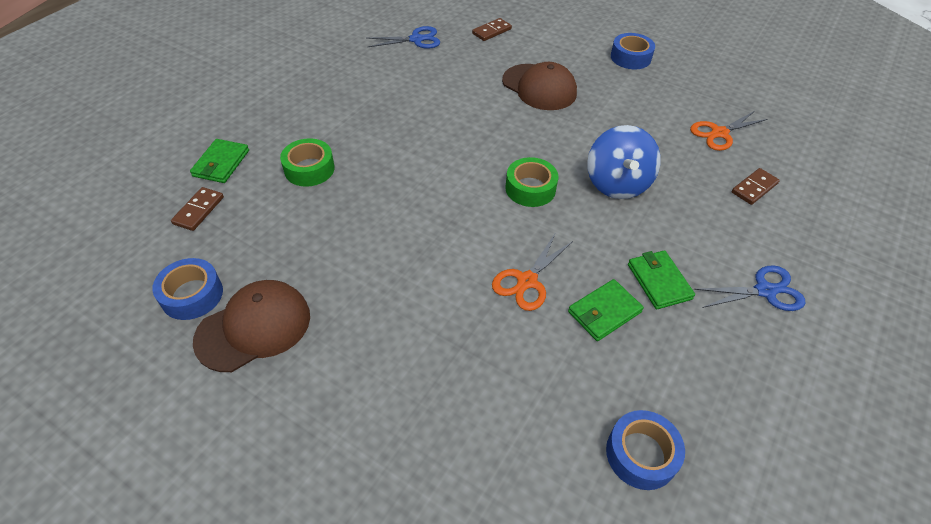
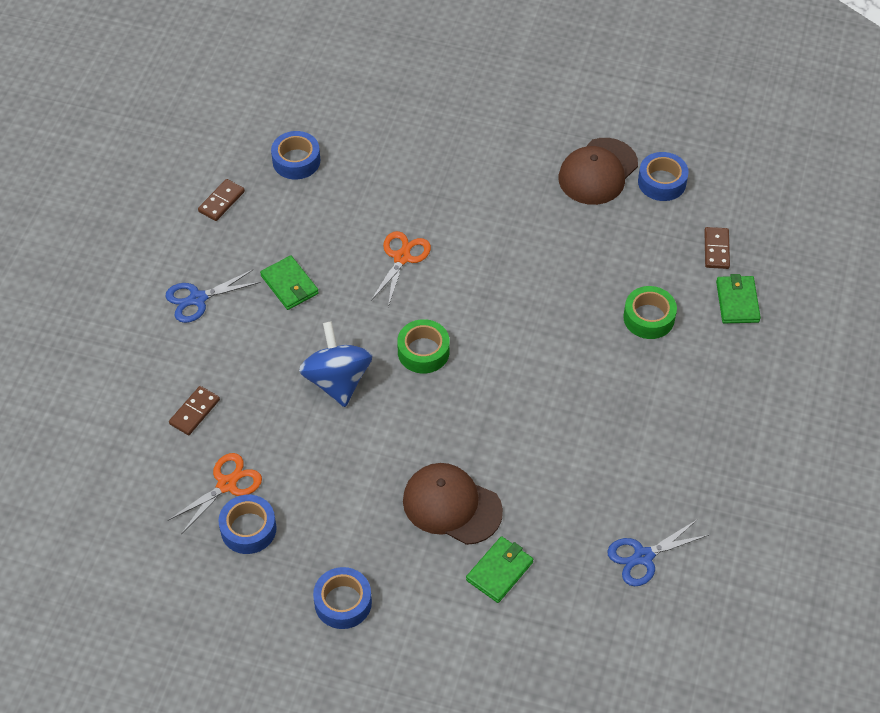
camera: 165 degrees right, 5 degrees up
brown domino [472,18,512,41] -> brown domino moved to [198,179,245,221]
green wallet [568,279,644,341] -> green wallet moved to [466,536,533,603]
none -> blue tape [218,495,277,554]

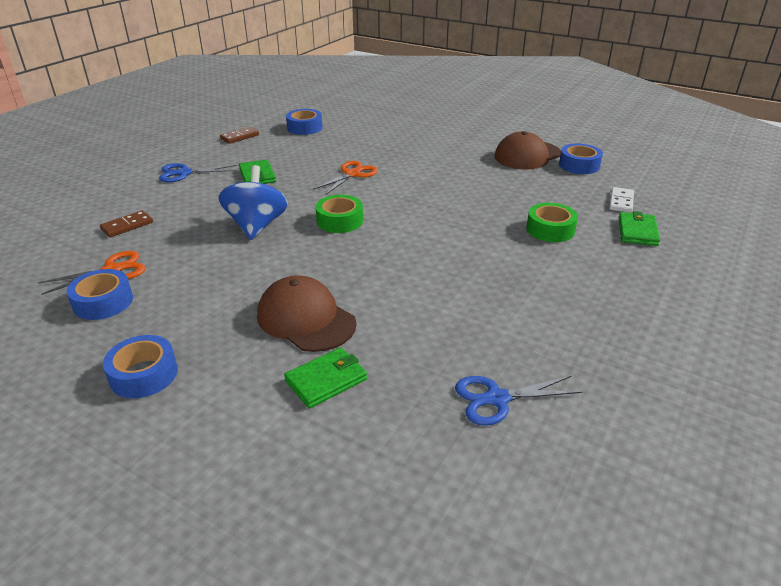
camera: 15 degrees right, 20 degrees down
brown domino [704,227,730,269] -> white domino [609,187,634,213]

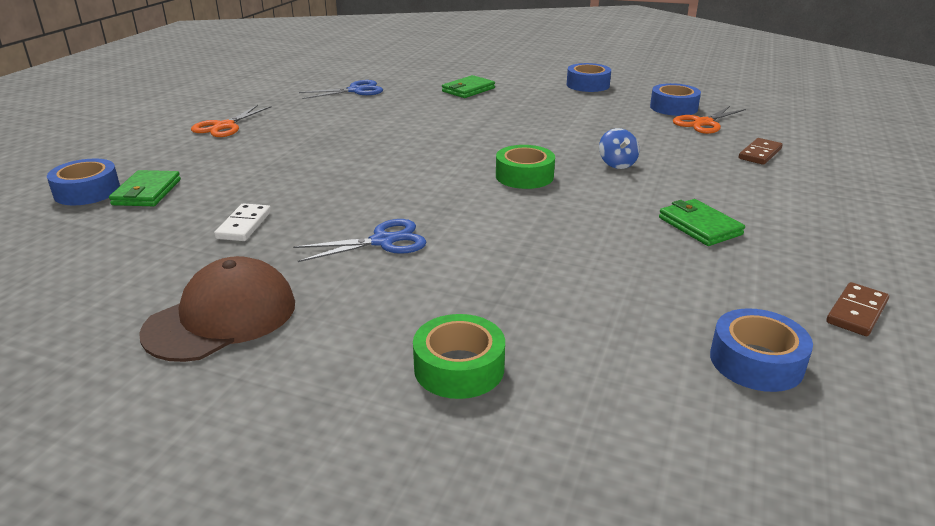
camera: 170 degrees right, 5 degrees down
blue scissors [159,163,237,182] -> blue scissors moved to [293,219,427,262]
blue spinning top [218,165,288,240] -> blue spinning top [599,128,639,169], size x0.52
brown cap [257,275,357,352] -> none
orange scissors [313,161,378,195] -> orange scissors moved to [191,105,272,137]
green tape [526,203,578,242] -> green tape moved to [413,314,505,399]
blue tape [559,143,603,174] -> blue tape moved to [47,159,120,205]
white domino [609,187,634,213] -> white domino moved to [214,203,271,241]

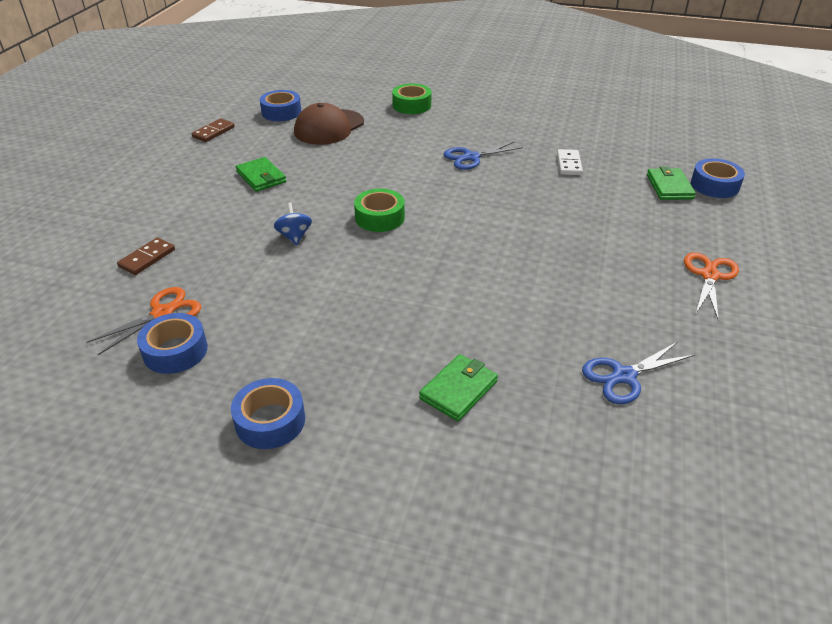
camera: 175 degrees right, 10 degrees up
brown cap [139,256,295,362] -> brown cap moved to [294,103,364,145]

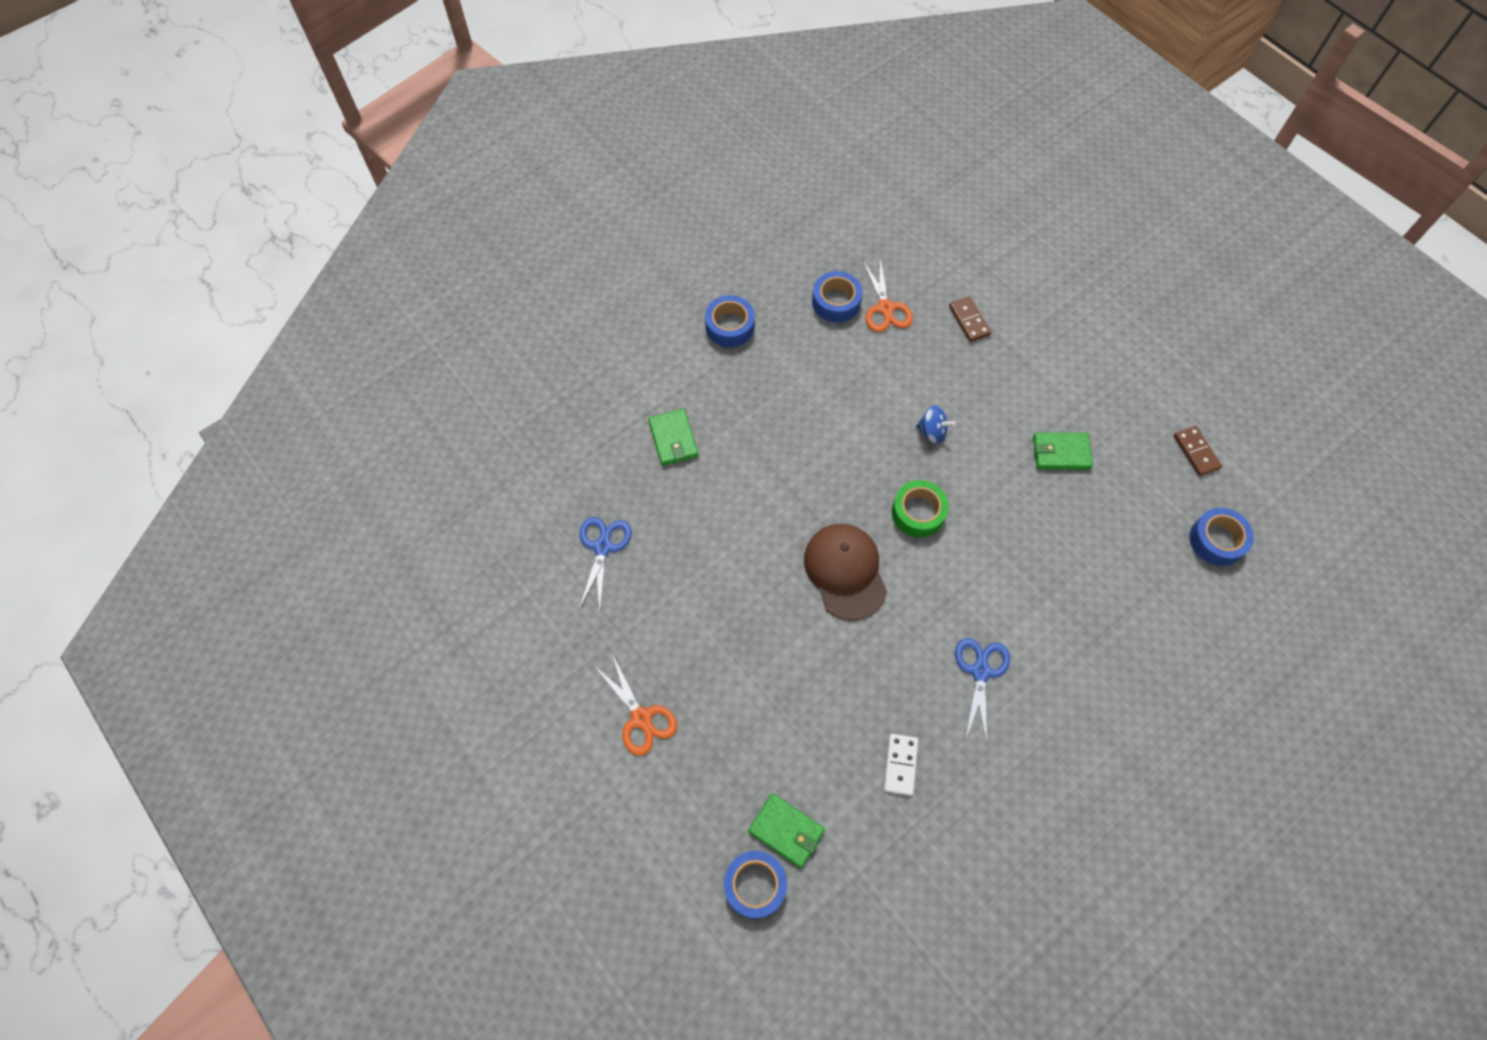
camera: 125 degrees right, 25 degrees up
brown cap [294,103,364,145] -> brown cap moved to [804,524,887,621]
green tape [392,83,432,114] -> none
white domino [557,149,583,175] -> white domino turned 60 degrees clockwise [884,734,918,796]

